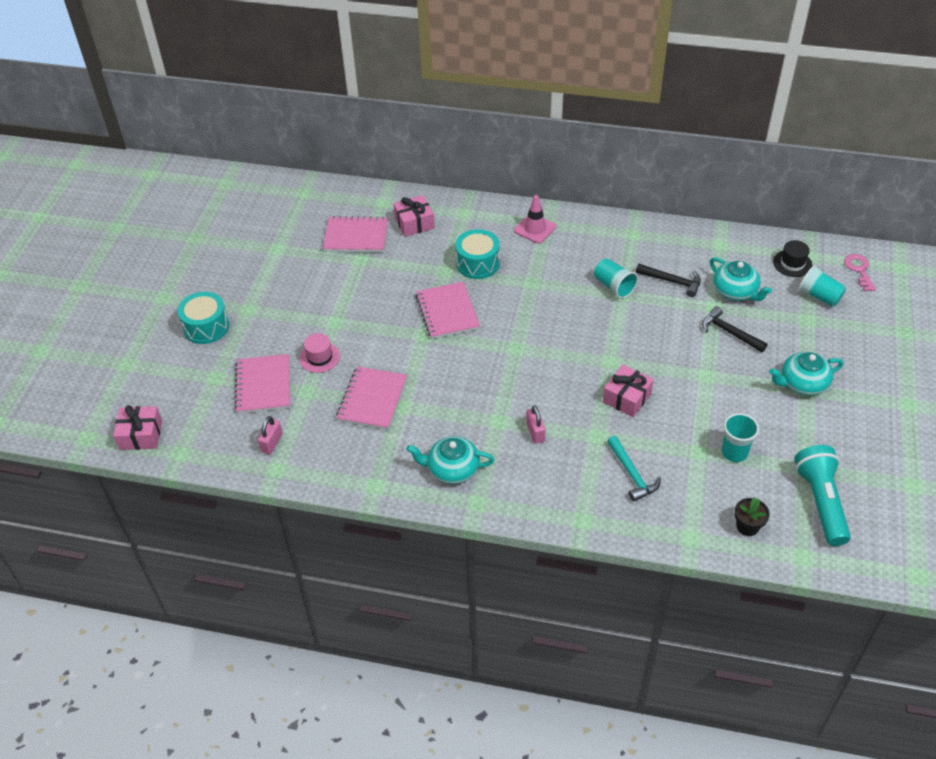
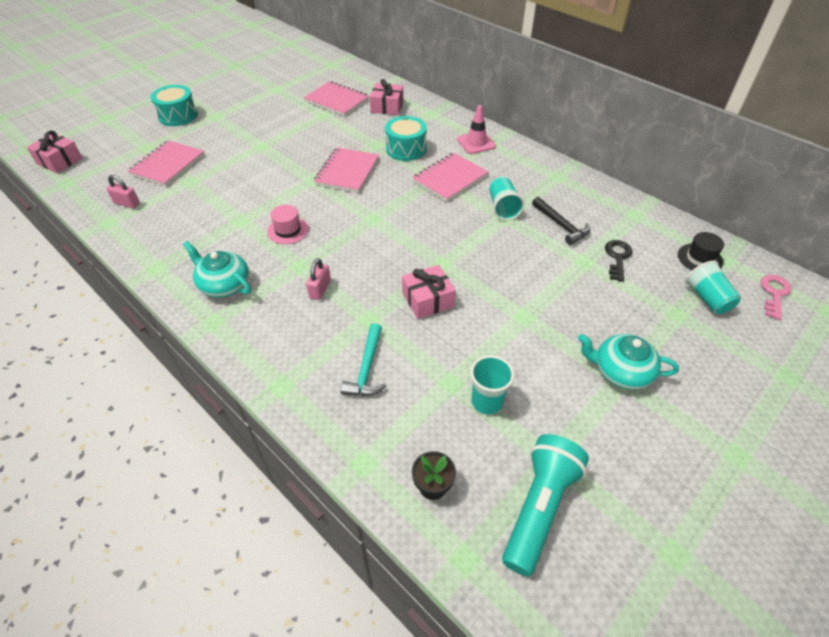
camera: 30 degrees right, 0 degrees up
pink padlock [258,416,283,454] -> pink padlock turned 60 degrees clockwise [106,175,140,209]
pink hat [299,333,340,373] -> pink hat moved to [267,205,309,244]
pink notebook [336,366,407,430] -> pink notebook moved to [412,153,488,202]
black hammer [702,306,767,352] -> none
turquoise teapot [710,257,772,301] -> black key [605,240,633,282]

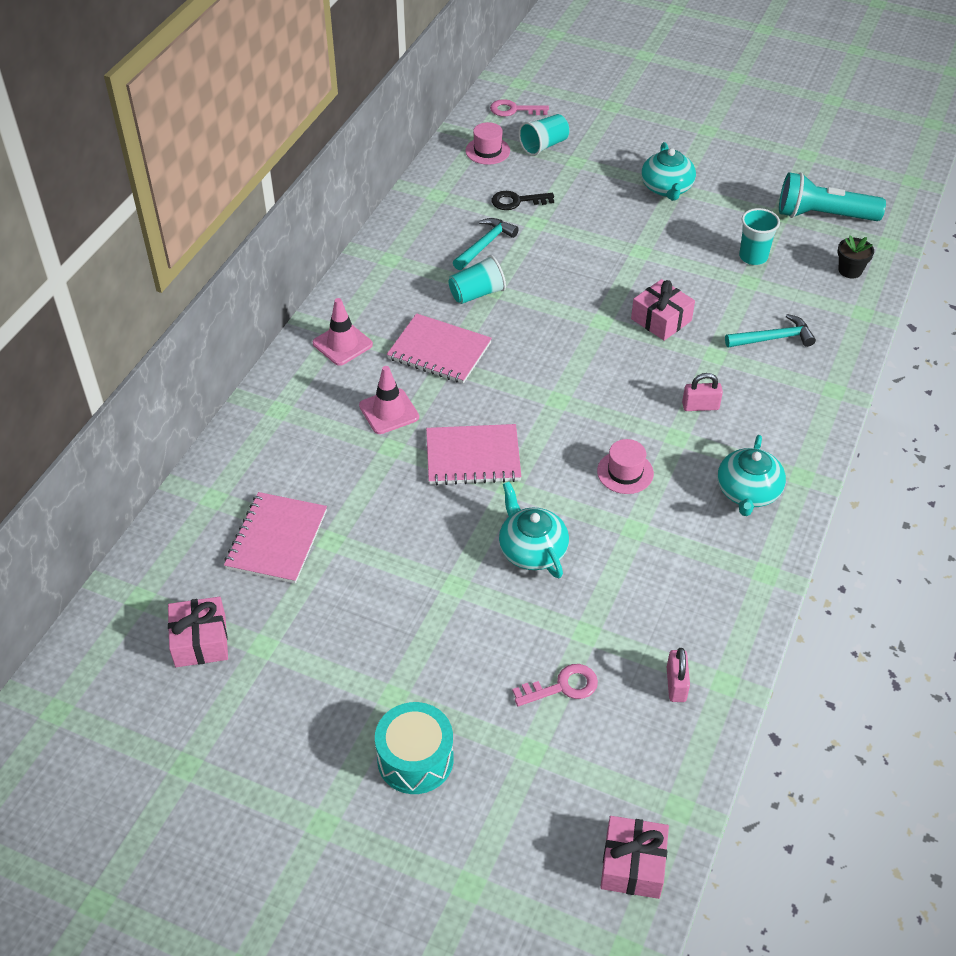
camera: 110 degrees left, 0 degrees up
pink notebook [128,140,205,186] -> pink key [512,664,598,706]
pink gift [370,79,404,115] -> pink gift moved to [168,597,228,667]
turquoise drum [385,116,427,161] -> pink traffic cone [359,366,419,434]
black hammer [532,197,590,245] -> turquoise hammer [453,218,519,270]
black hat [678,232,724,270] -> pink hat [465,122,510,165]
none -> turquoise teapot [499,482,569,578]

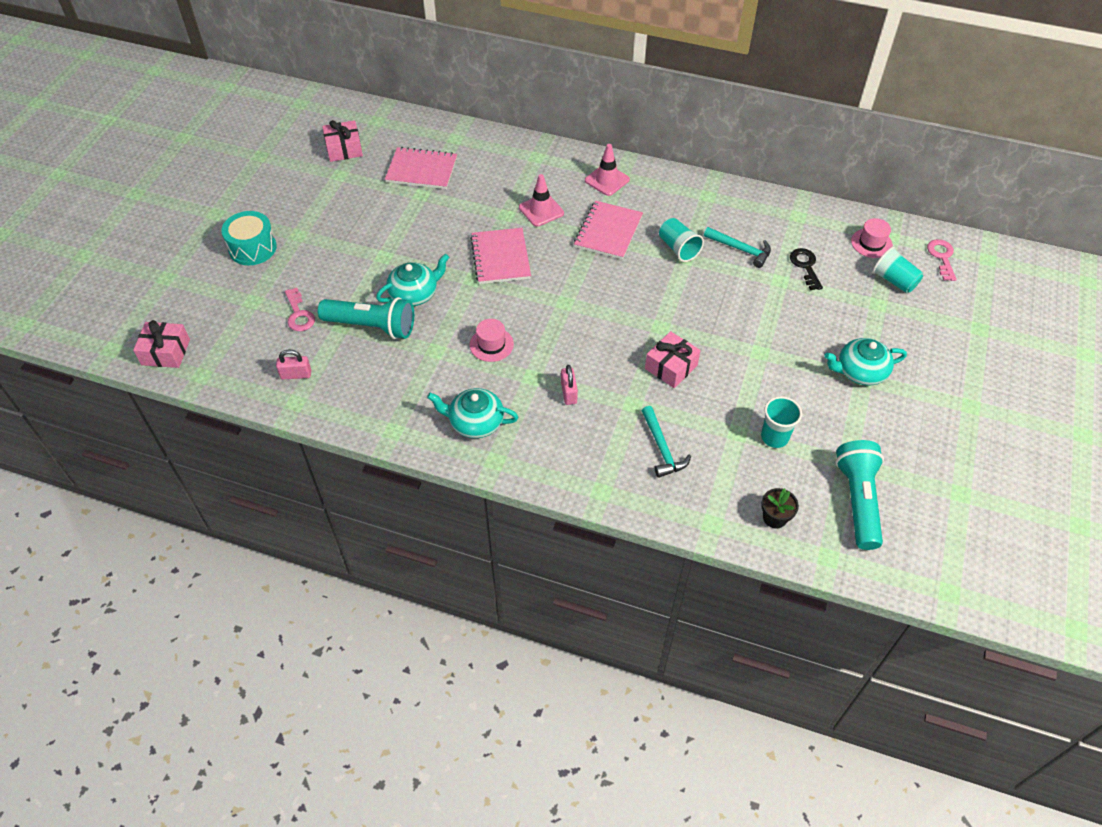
camera: 85 degrees right, 5 degrees up
none -> turquoise flashlight [318,297,414,339]

